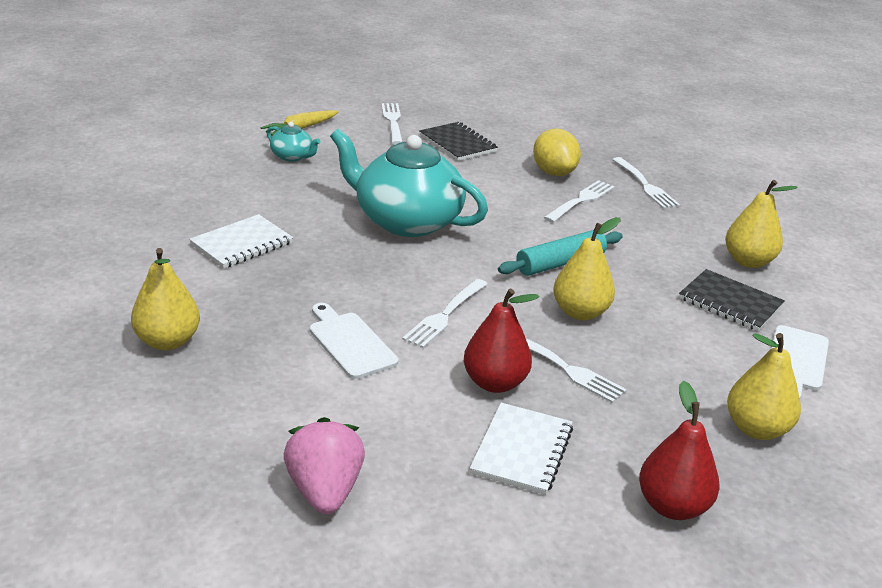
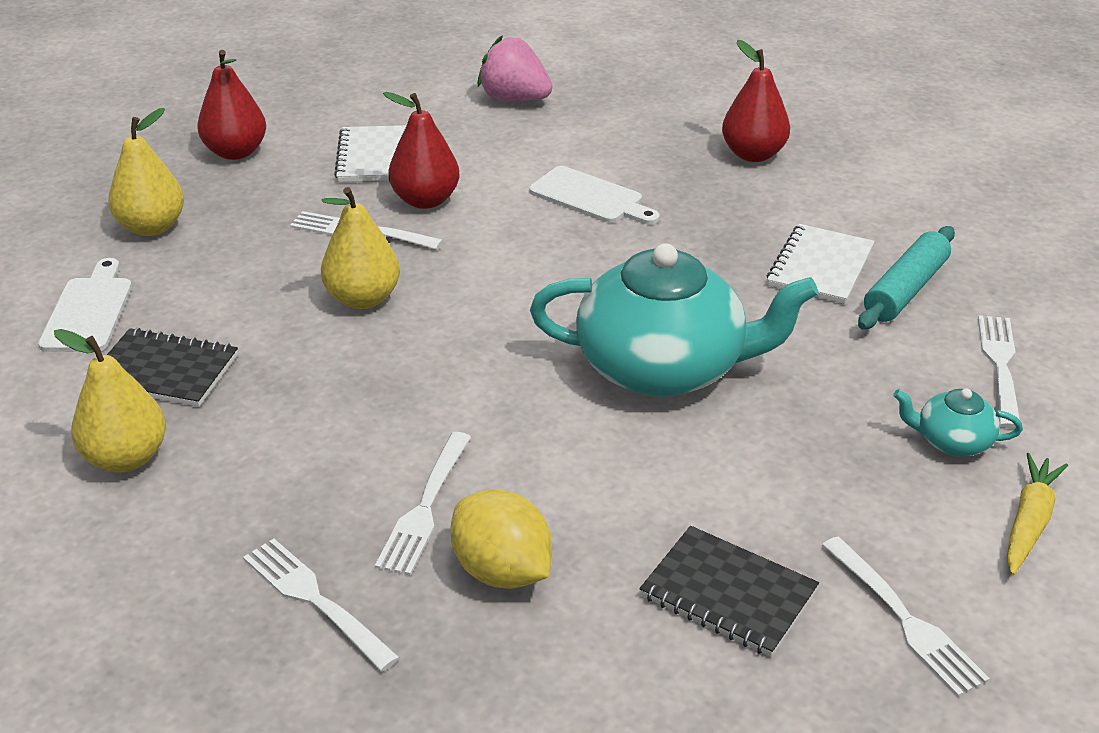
camera: 160 degrees right, 5 degrees up
yellow pear [131,248,200,350] -> red pear [722,40,790,162]
pink strawberry [284,417,365,514] -> pink strawberry turned 150 degrees clockwise [477,35,553,101]
white fork [402,279,487,348] -> white fork moved to [978,315,1020,429]
turquoise rolling pin [498,230,623,276] -> turquoise rolling pin moved to [858,226,955,330]

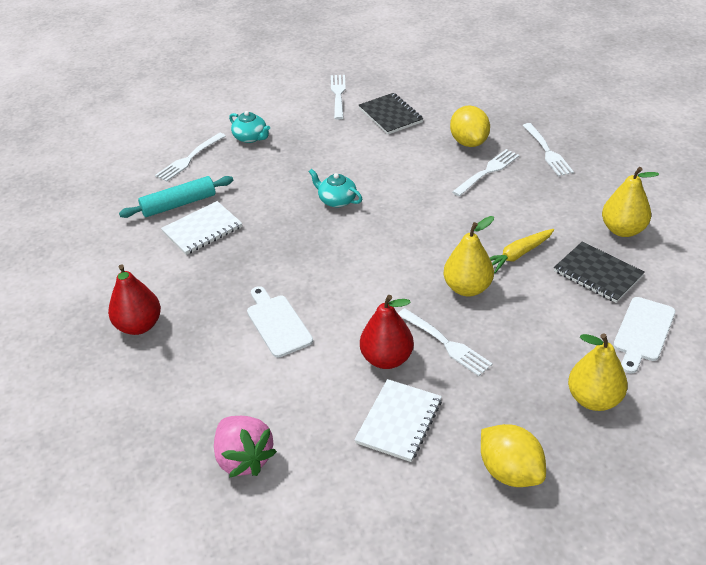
camera: 150 degrees left, 5 degrees up
red pear [197,50,266,160] -> yellow lemon [481,424,546,487]
turquoise teapot [530,243,818,397] -> turquoise teapot [309,169,362,208], size x0.43
yellow carrot [1007,453,1068,575] -> yellow carrot moved to [490,229,554,273]

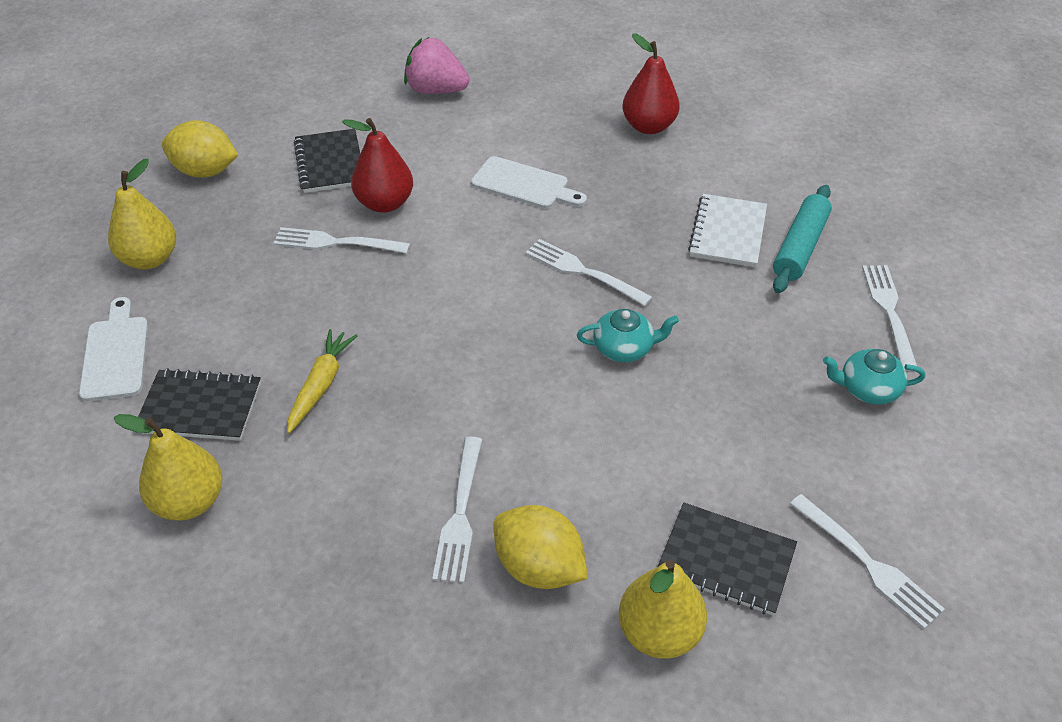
camera: 140 degrees right, 5 degrees up
white notebook [354,379,442,462] -> black notebook [294,129,360,193]
yellow pear [443,216,494,296] -> yellow pear moved to [619,559,707,659]
white fork [522,123,574,176] -> white fork moved to [525,239,653,306]

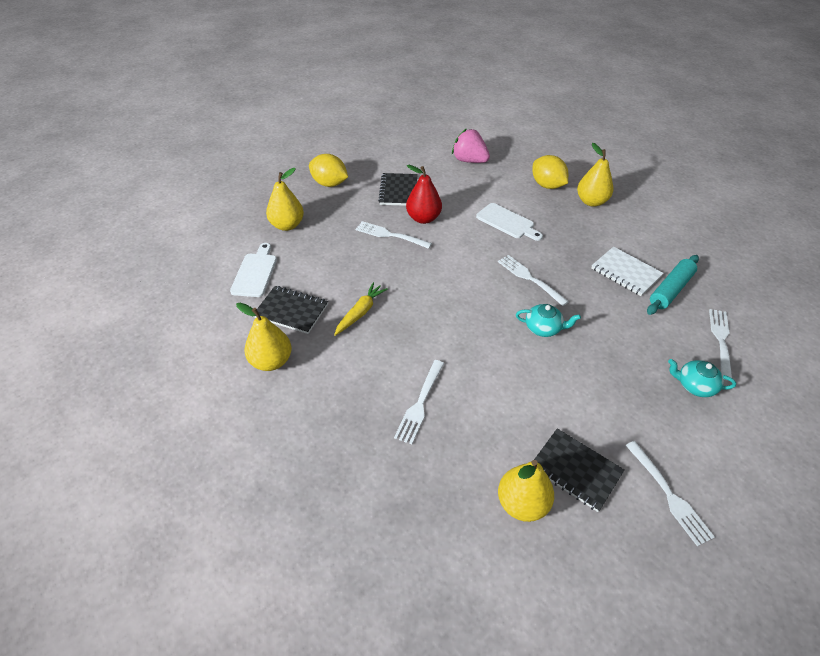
camera: 15 degrees right, 0 degrees up
yellow lemon [493,505,588,589] -> yellow lemon moved to [532,155,568,189]
red pear [622,33,680,134] -> yellow pear [577,143,613,207]
white notebook [688,194,767,267] -> white notebook turned 75 degrees counterclockwise [591,247,664,296]

